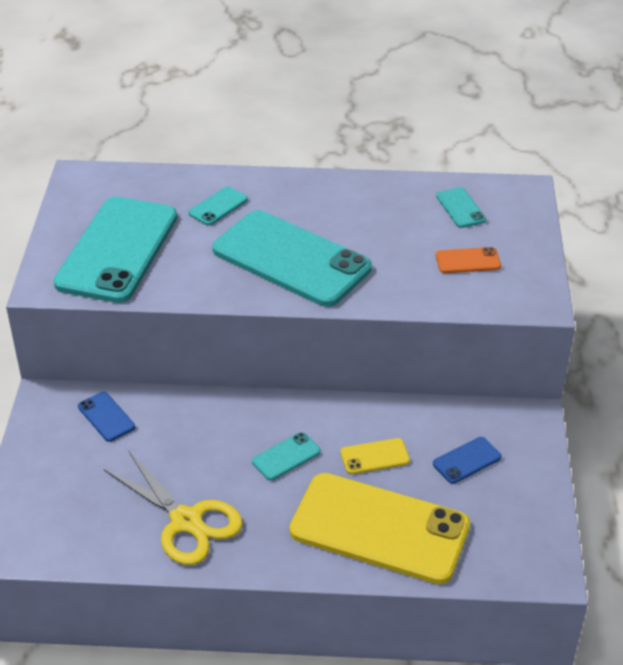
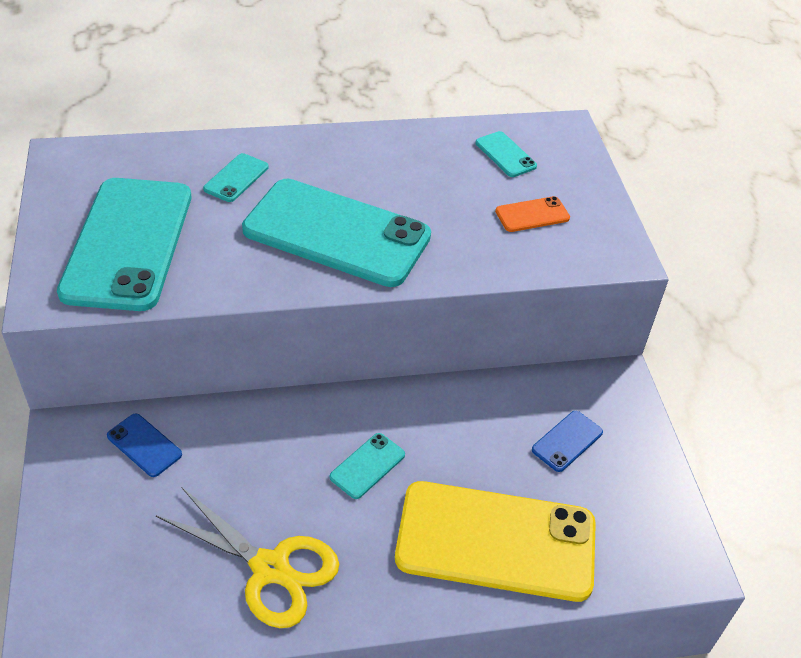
camera: 15 degrees left, 5 degrees up
yellow phone [340,438,410,474] -> none

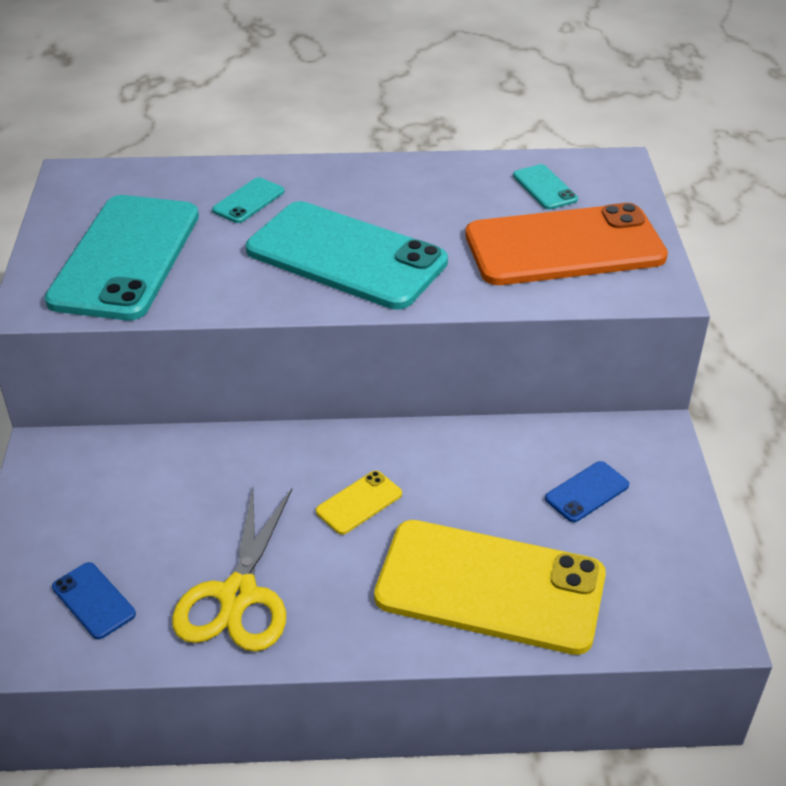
camera: 10 degrees right, 5 degrees down
blue phone [107,413,182,477] -> blue phone moved to [52,562,136,639]
yellow scissors [156,487,339,628] -> yellow scissors turned 60 degrees clockwise [172,488,292,652]
turquoise phone [330,433,405,499] -> yellow phone [316,471,402,535]
orange phone [495,196,570,232] -> orange phone [465,203,668,285], size x2.44

